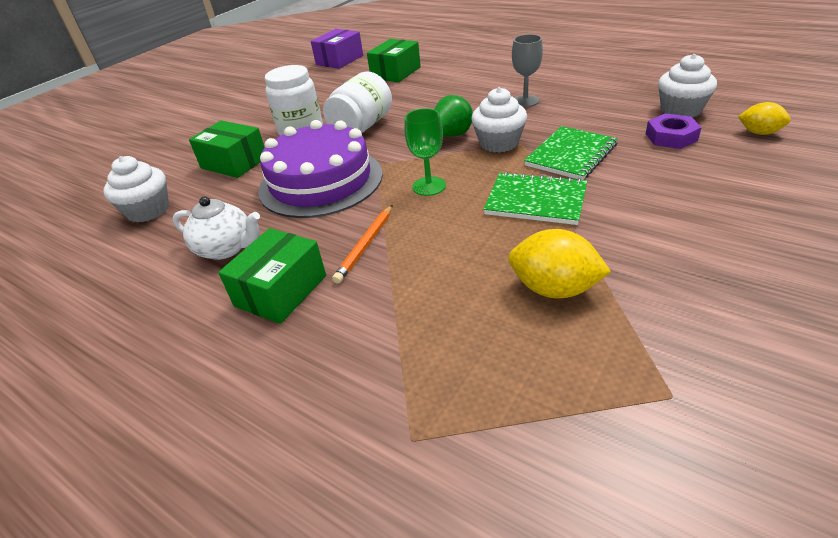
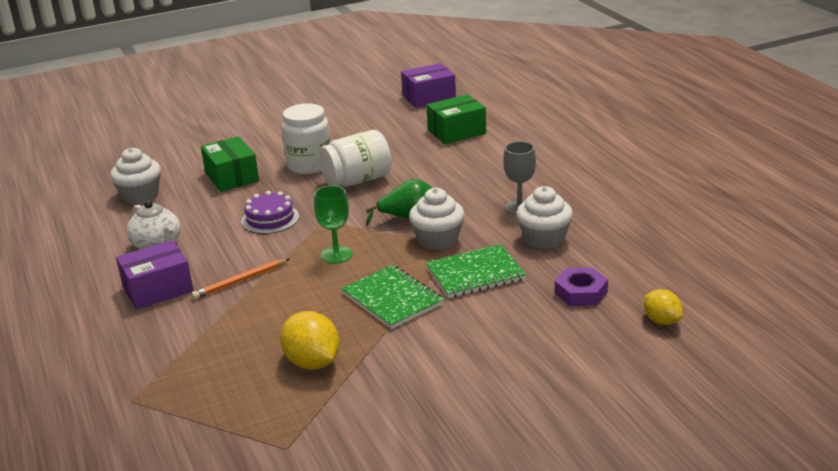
camera: 30 degrees right, 10 degrees down
green box [218,228,326,324] -> purple box [116,240,194,310]
purple cake [258,120,383,218] -> purple cake [241,191,299,234], size x0.50
white cupcake [658,54,717,118] -> white cupcake moved to [516,186,573,249]

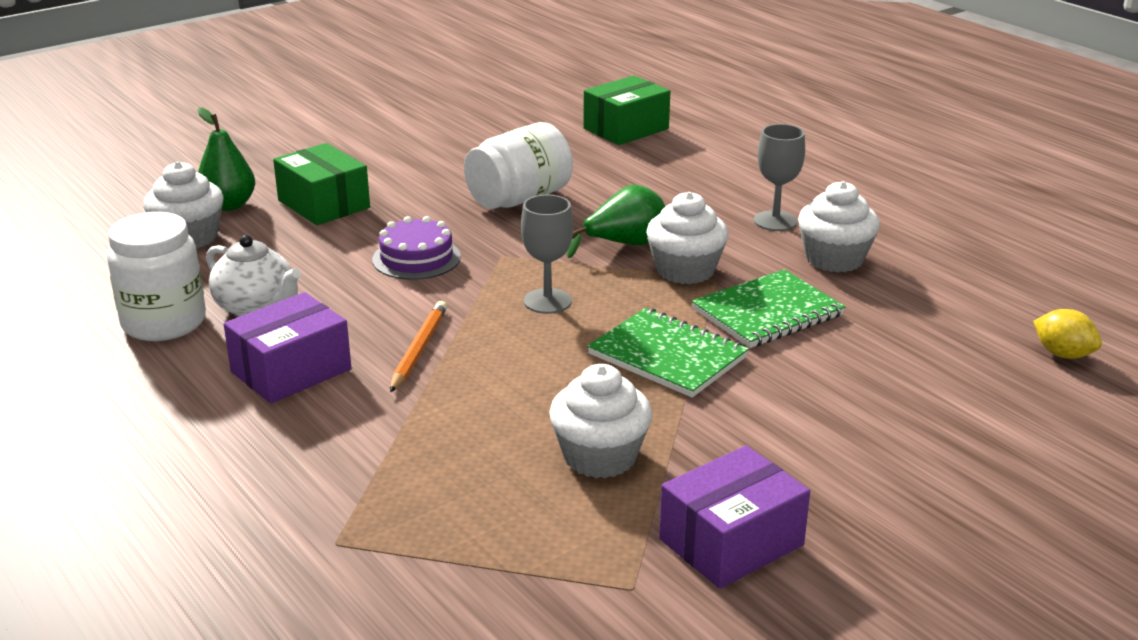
camera: 15 degrees left, 0 degrees up
orange pencil [191,259,289,300] -> orange pencil turned 150 degrees clockwise [390,301,447,392]
yellow lemon [280,311,340,370] -> white cupcake [549,364,652,478]
white jar [281,104,331,174] -> white jar moved to [107,212,206,341]
green goblet [314,186,353,264] -> grey goblet [521,195,573,314]
purple box [401,63,456,108] -> purple box moved to [659,445,810,589]
purple nut [555,267,608,306] -> none
none -> green pear [197,107,255,211]

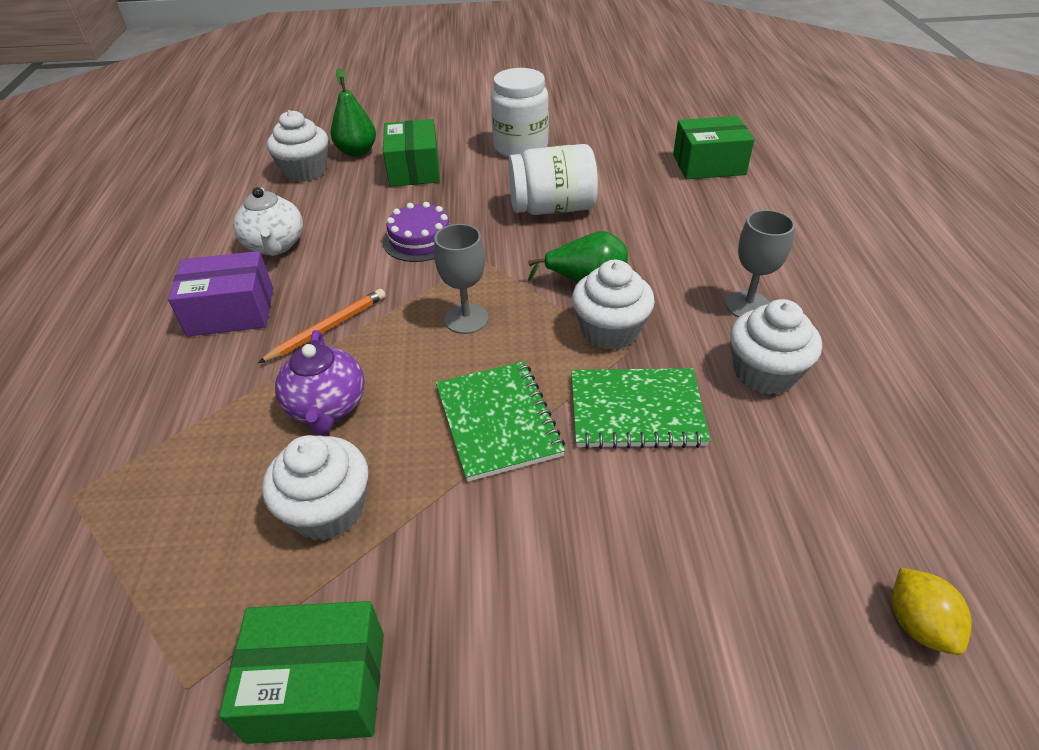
camera: 35 degrees right, 15 degrees up
white jar [107,212,206,341] -> white jar moved to [491,68,549,158]
purple box [659,445,810,589] -> green box [219,601,384,744]
none -> purple teapot [275,330,365,436]

